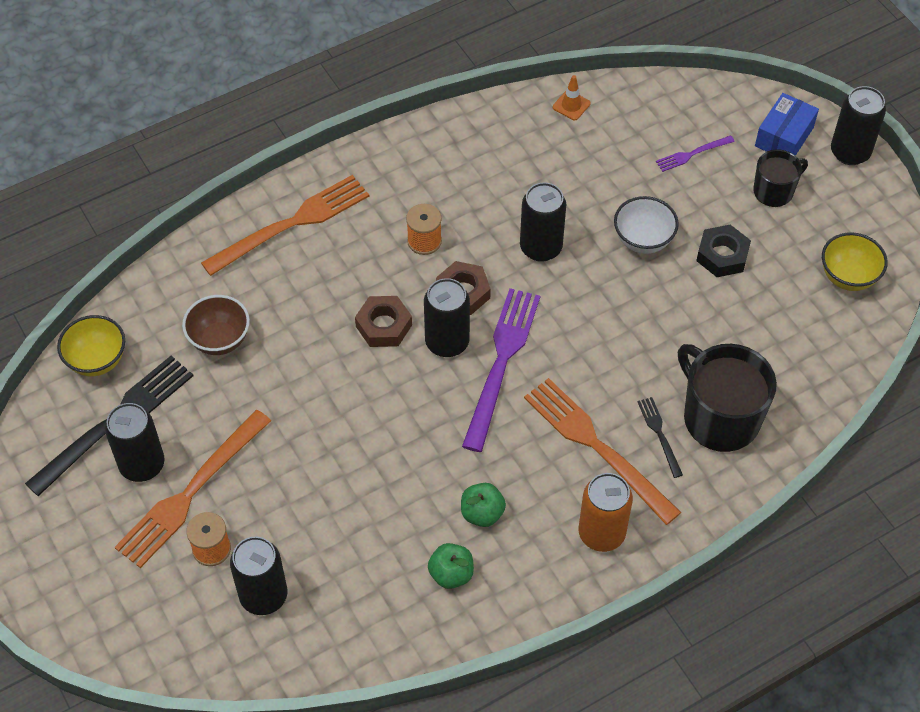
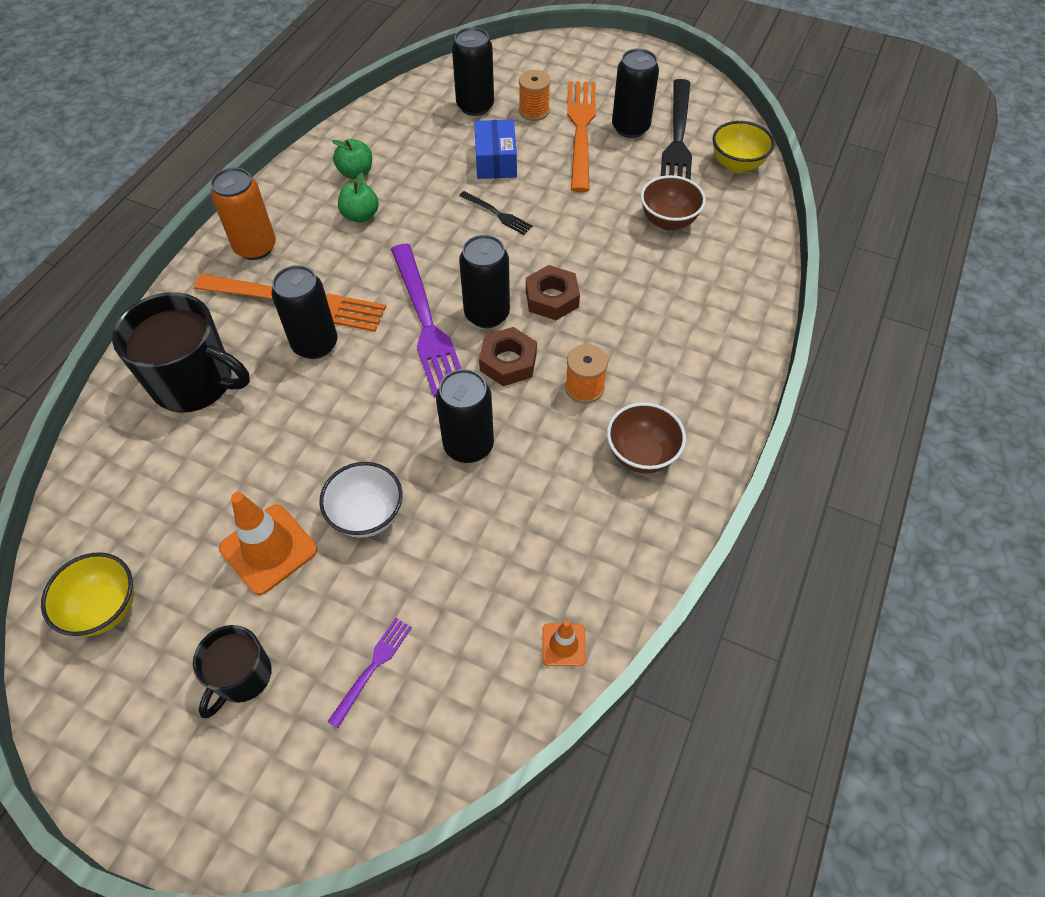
camera: 145 degrees right, 0 degrees up
orange fork [201,175,369,276] -> none
black fork [637,397,683,478] -> black fork moved to [459,191,533,235]
black nut [696,225,751,277] -> orange traffic cone [219,492,317,595]
blue box [755,93,819,156] -> blue box moved to [474,119,517,179]
black can [831,86,886,165] -> black can moved to [272,265,337,359]
none -> brown bowl [607,402,686,473]

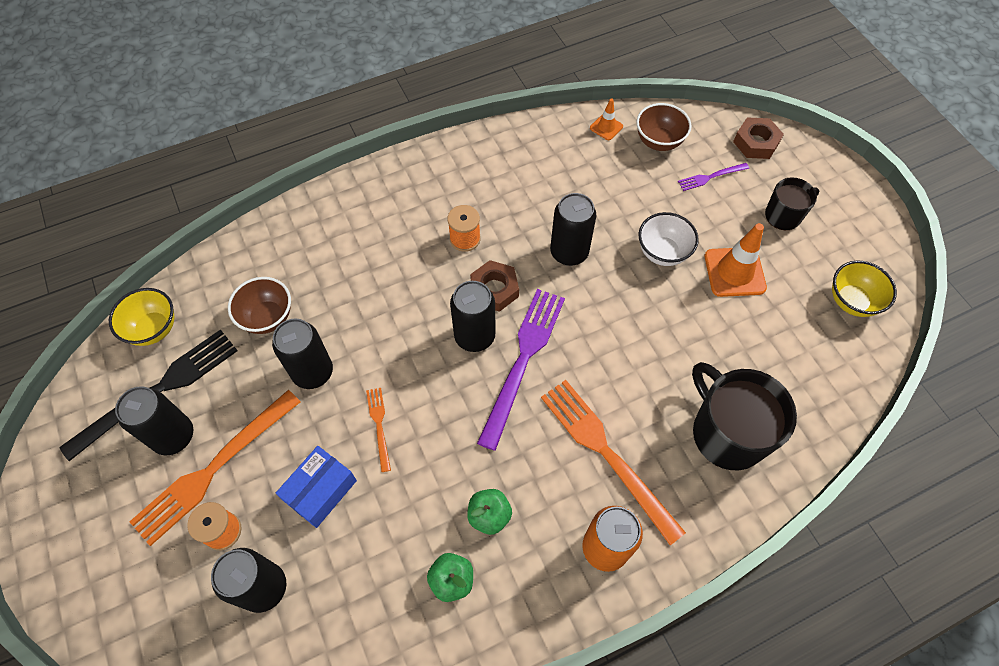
camera: 140 degrees left, 5 degrees up
black can [272,265,337,359] -> black can moved to [272,319,333,389]
black fork [459,191,533,235] -> orange fork [366,388,391,472]
brown nut [526,265,580,320] -> brown nut moved to [733,117,784,159]
brown bowl [607,402,686,473] -> brown bowl moved to [636,103,692,151]

